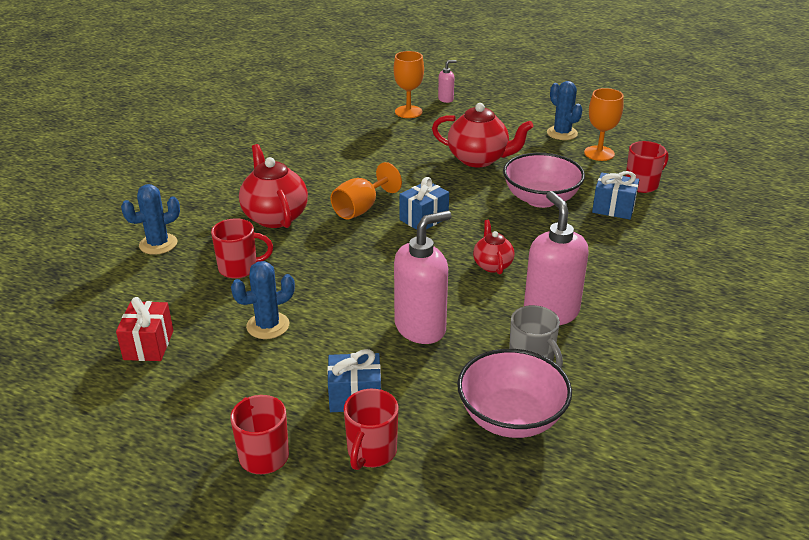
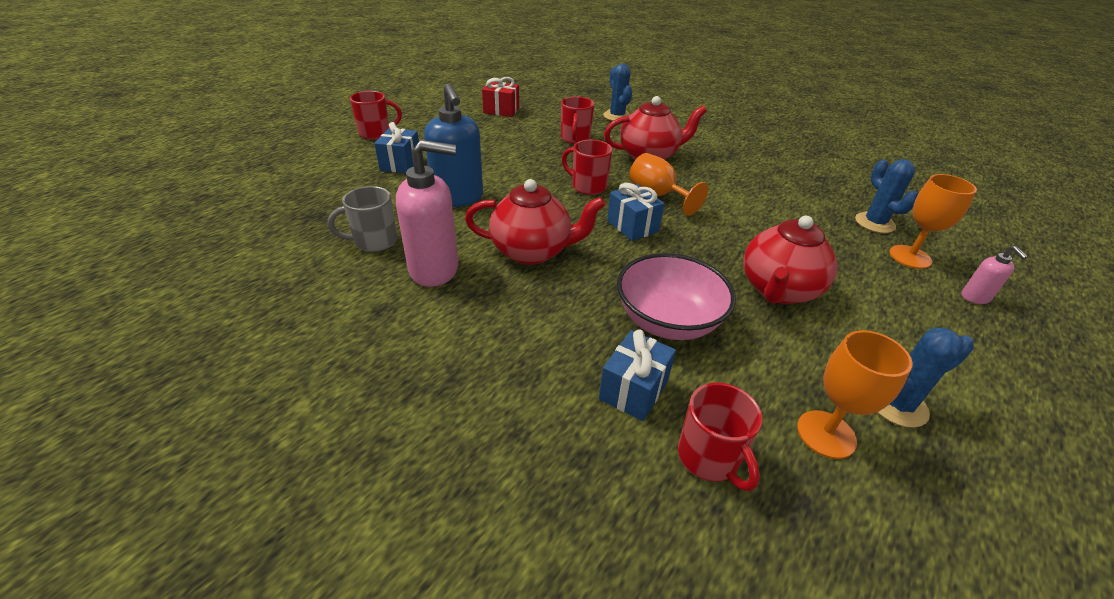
camera: 100 degrees right, 5 degrees up
blue cactus [231,261,295,339] -> blue cactus moved to [855,159,918,233]
red mug [344,389,398,470] -> red mug moved to [562,139,612,195]
pink soap dispenser [394,211,452,344] -> blue soap dispenser [424,83,483,207]
pink bowl [457,349,572,438] -> none
red teapot [473,220,515,275] -> red teapot [465,179,606,265], size x1.79

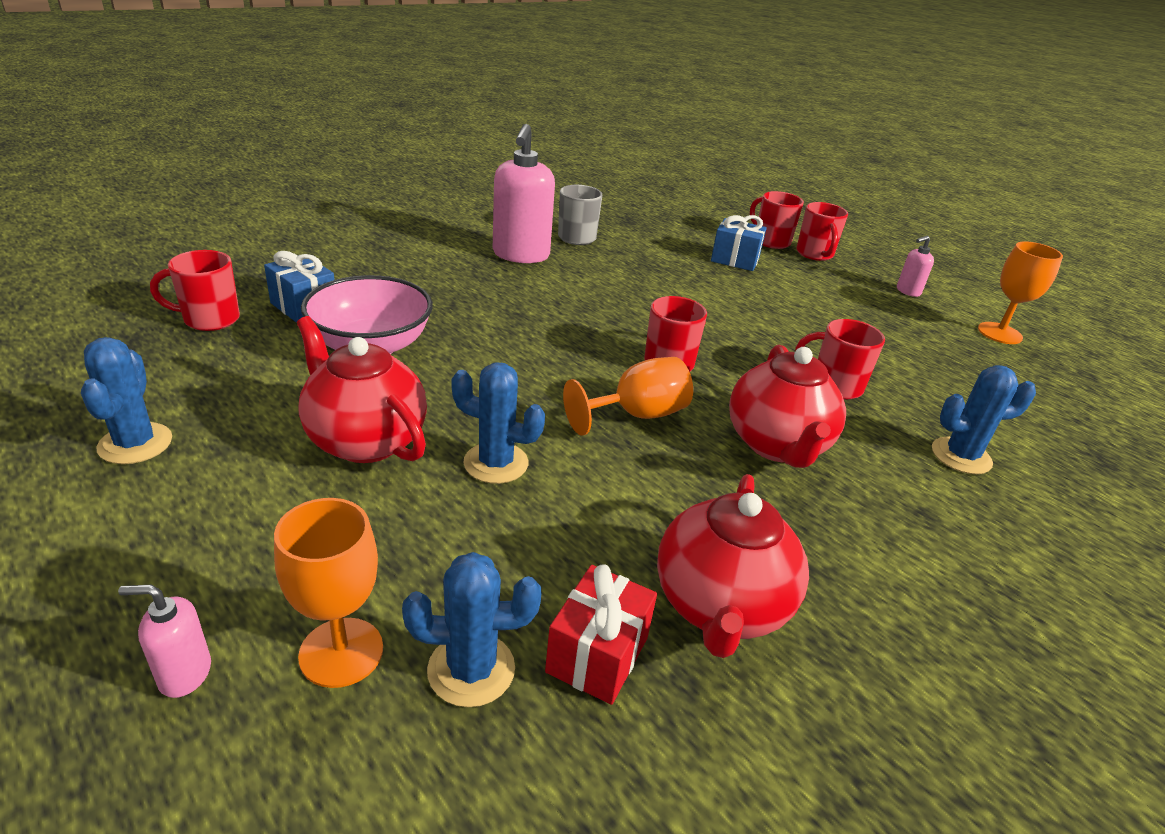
camera: 100 degrees right, 5 degrees down
blue soap dispenser [424,83,483,207] -> none
red teapot [465,179,606,265] -> red teapot moved to [657,474,809,658]
red gift [482,77,519,117] -> red gift moved to [545,564,657,705]
blue gift [607,183,664,241] -> none
orange goblet [797,330,913,459] -> orange goblet moved to [978,241,1063,344]
none -> blue cactus [451,362,545,484]
none -> red mug [750,191,804,249]
none -> pink soap dispenser [897,236,934,297]

